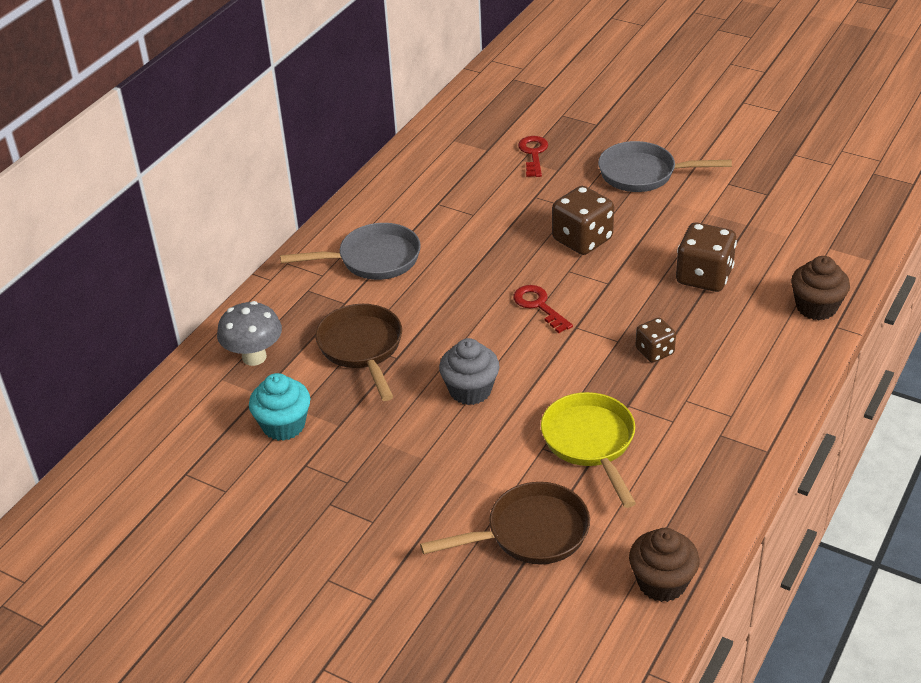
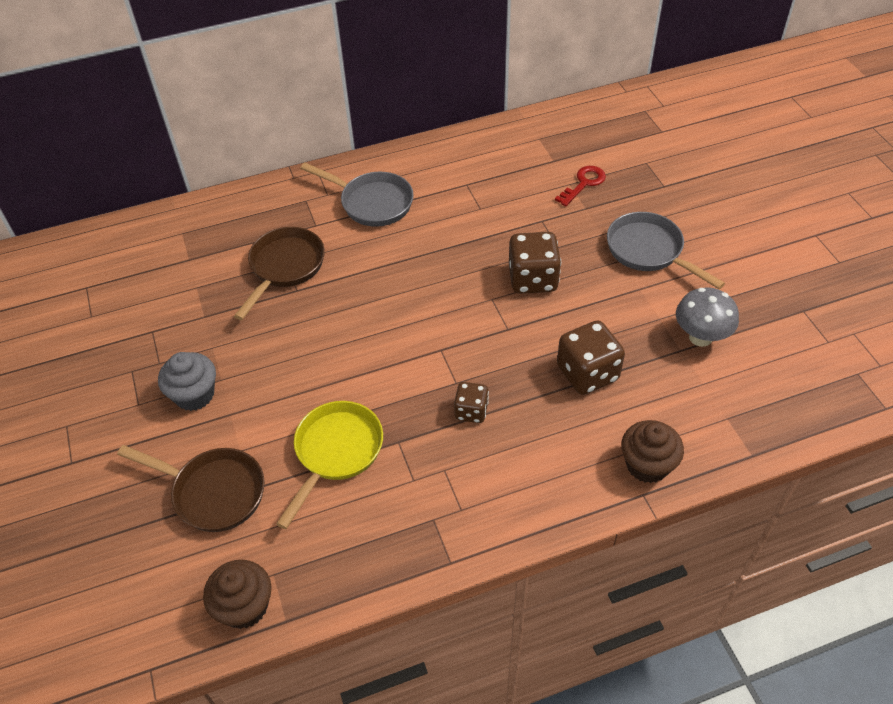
camera: 40 degrees right, 10 degrees up
grey mushroom [217,301,282,366] -> grey mushroom moved to [676,287,739,347]
turquoise cupcake [249,373,310,441] -> none
grey cupcake [439,338,500,405] -> grey cupcake moved to [158,352,216,411]
red key [513,285,573,333] -> none

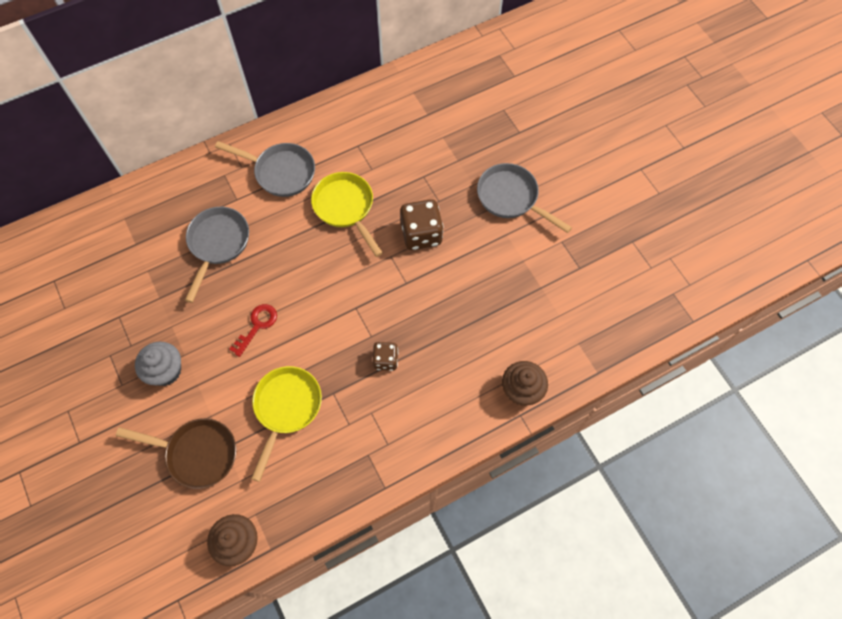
camera: 10 degrees left, 15 degrees up
brown pan [234,227,325,320] -> grey pan [185,207,249,303]
red key [555,166,606,206] -> red key moved to [229,304,277,357]
brown dice [557,320,625,395] -> none
grey mushroom [676,287,739,347] -> none
none -> yellow pan [311,172,383,257]

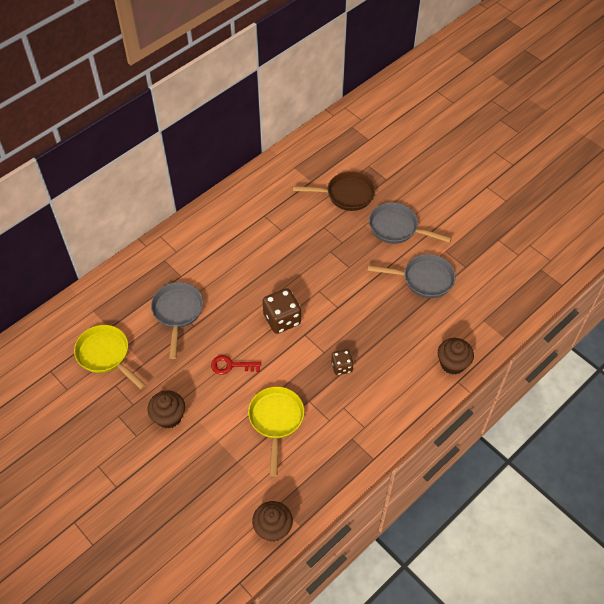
camera: 15 degrees left, 10 degrees down
brown pan [116,418,236,489] -> brown pan moved to [293,171,375,211]
grey cupcake [135,342,181,386] -> brown cupcake [147,390,185,428]
grey pan [215,141,315,197] -> grey pan moved to [367,254,456,298]
red key [229,304,277,357] -> red key turned 105 degrees counterclockwise [211,355,261,375]
yellow pan [311,172,383,257] -> yellow pan moved to [74,325,146,390]
brown dice [400,199,444,250] -> brown dice moved to [262,288,301,334]

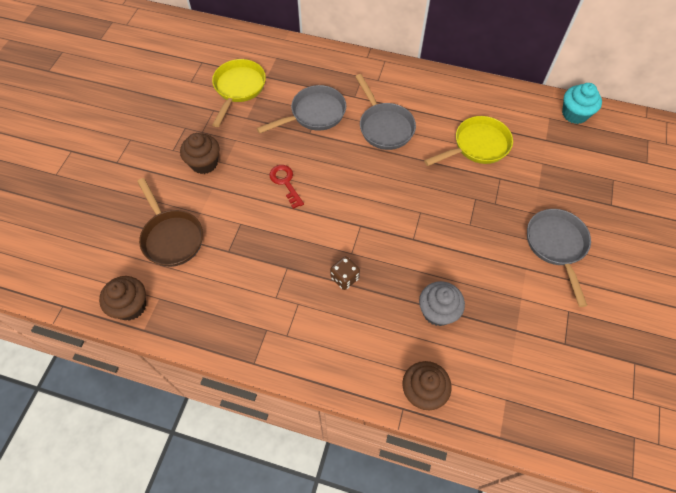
camera: 60 degrees right, 5 degrees up
yellow pan [248,386,304,476] -> yellow pan moved to [424,116,513,166]
brown dice [262,288,301,334] -> none
brown pan [293,171,375,211] -> brown pan moved to [137,178,203,267]
grey pan [367,254,456,298] -> grey pan moved to [355,74,416,150]
none -> grey cupcake [419,281,465,326]
none -> turquoise cupcake [562,83,602,124]

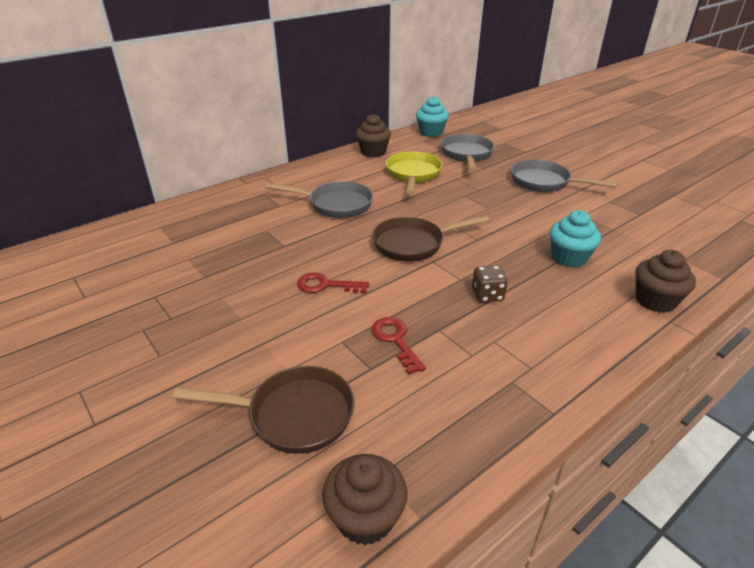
camera: 55 degrees left, 25 degrees down
brown cupcake [180,133,220,174] -> brown cupcake moved to [356,114,391,157]
yellow pan [212,59,266,127] -> none
grey pan [257,85,346,134] -> grey pan moved to [441,134,494,171]
grey cupcake [419,281,465,326] -> turquoise cupcake [549,210,601,268]
none -> brown pan [372,215,489,262]
none -> red key [372,317,426,374]

